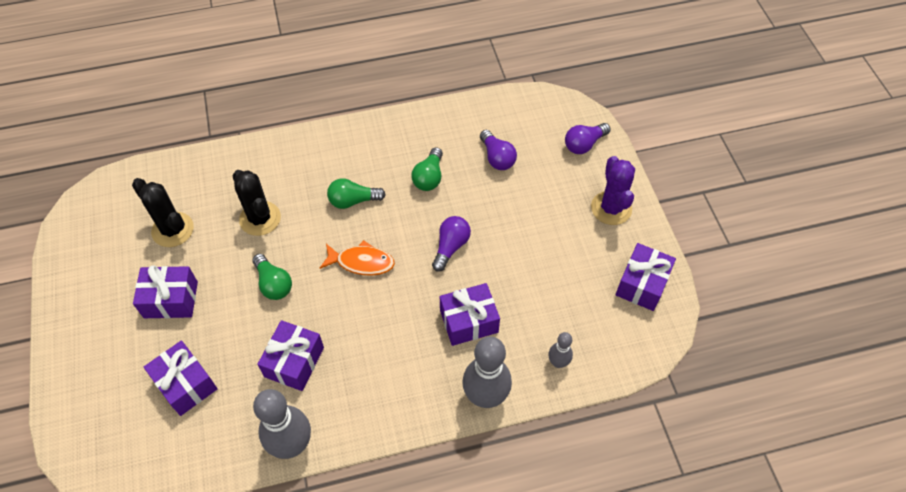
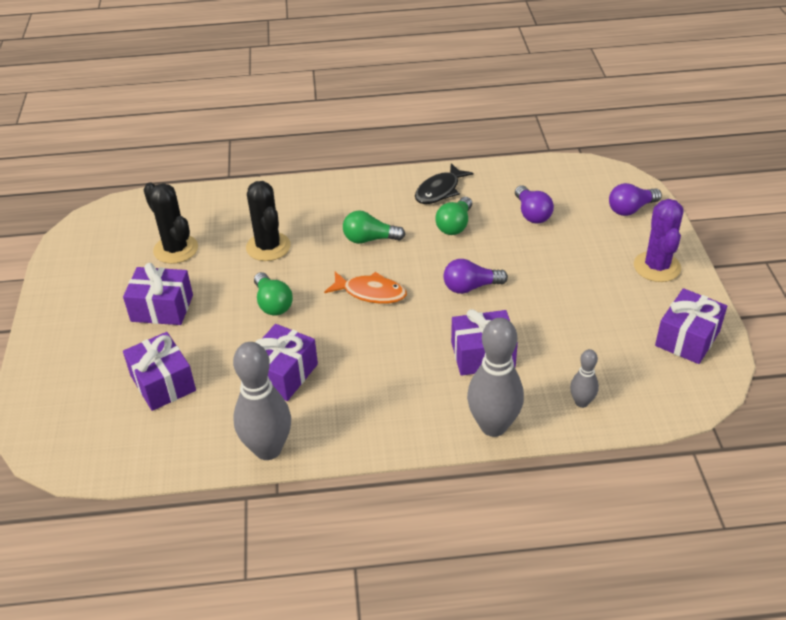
camera: 10 degrees right, 15 degrees down
purple light bulb [432,216,471,272] -> purple light bulb turned 135 degrees counterclockwise [443,259,508,294]
none -> black fish [415,163,473,204]

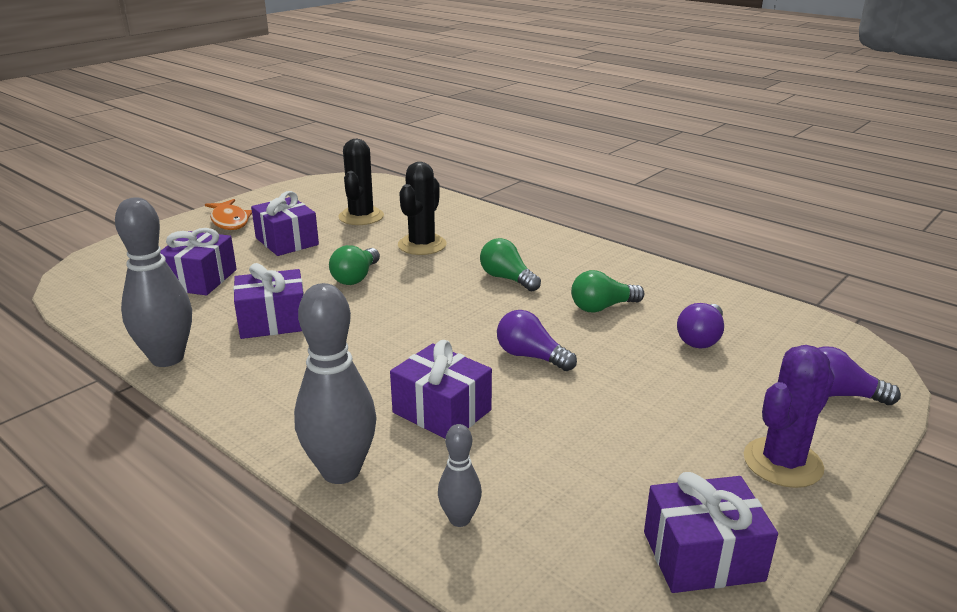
camera: 45 degrees right, 15 degrees down
orange fish [324,272,407,304] -> orange fish moved to [205,199,252,230]
black fish [415,163,473,204] -> none

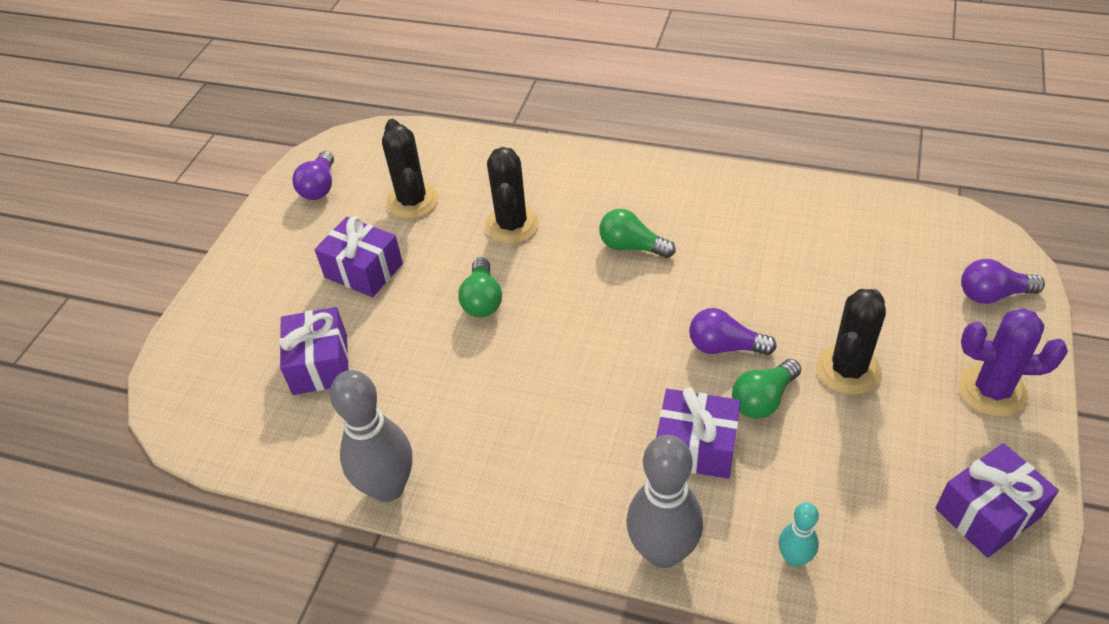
camera: 20 degrees left, 20 degrees up
orange fish [205,199,252,230] -> none
purple gift [233,263,304,339] -> none
grey bowling pin [438,424,482,527] -> turquoise bowling pin [779,502,819,567]
green light bulb [571,270,644,313] -> green light bulb moved to [732,359,801,419]
purple light bulb [677,303,724,349] -> purple light bulb moved to [292,151,334,200]
purple cactus [744,345,835,488] -> purple cactus turned 75 degrees clockwise [958,308,1068,417]
none -> black cactus [816,289,886,395]

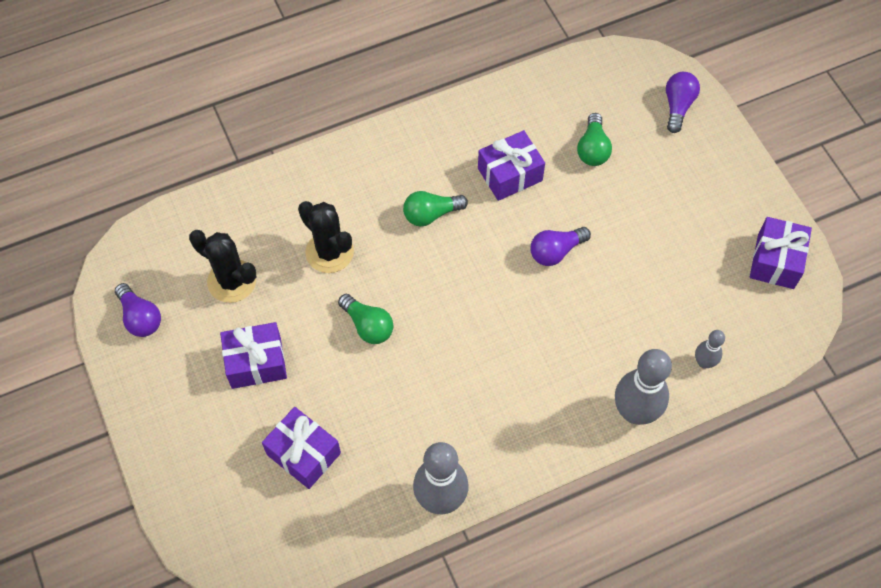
camera: 45 degrees left, 15 degrees up
purple gift [656,388,741,479] -> purple gift moved to [478,130,545,201]
green light bulb [732,359,801,419] -> green light bulb moved to [577,113,612,166]
turquoise bowling pin [779,502,819,567] -> grey bowling pin [695,330,725,369]
black cactus [816,289,886,395] -> none
purple cactus [958,308,1068,417] -> none
purple light bulb [961,259,1045,304] -> purple light bulb turned 150 degrees clockwise [666,72,700,133]

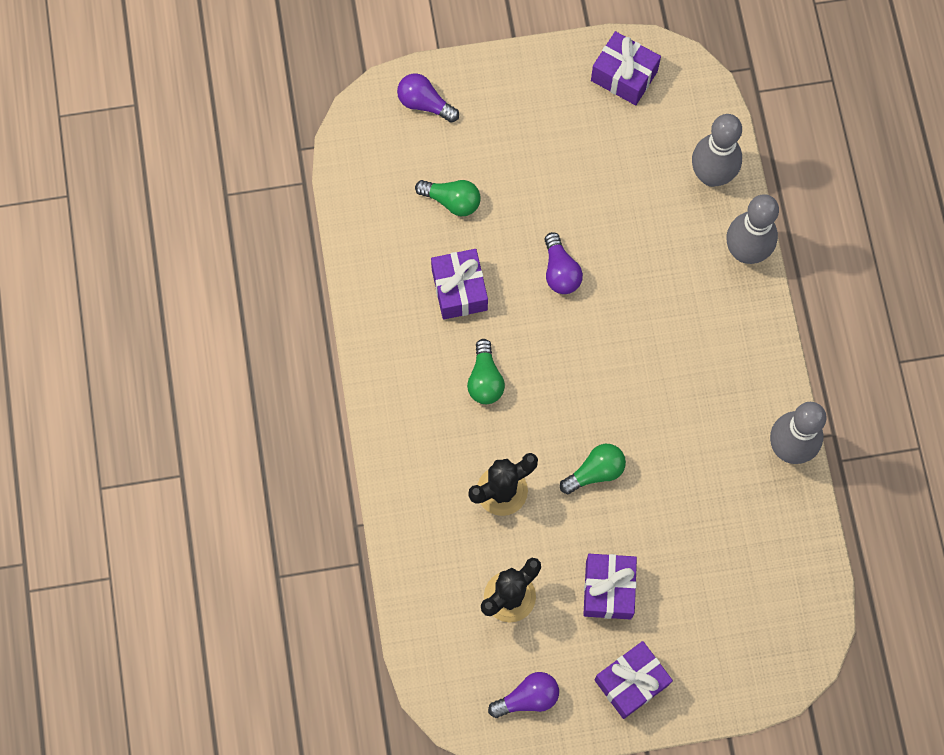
camera: 75 degrees left, 10 degrees up
purple gift [262,407,341,489] -> purple gift moved to [594,641,673,719]
grey bowling pin [695,330,725,369] -> grey bowling pin [692,114,742,187], size x1.95

